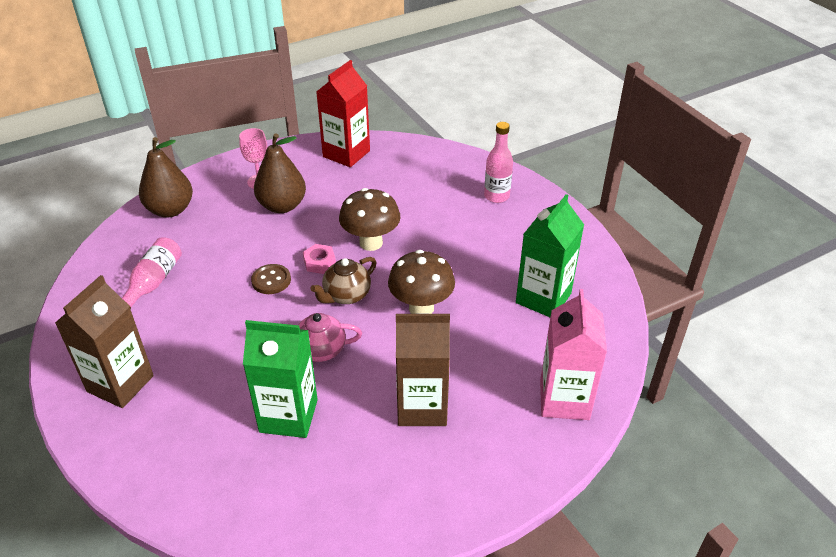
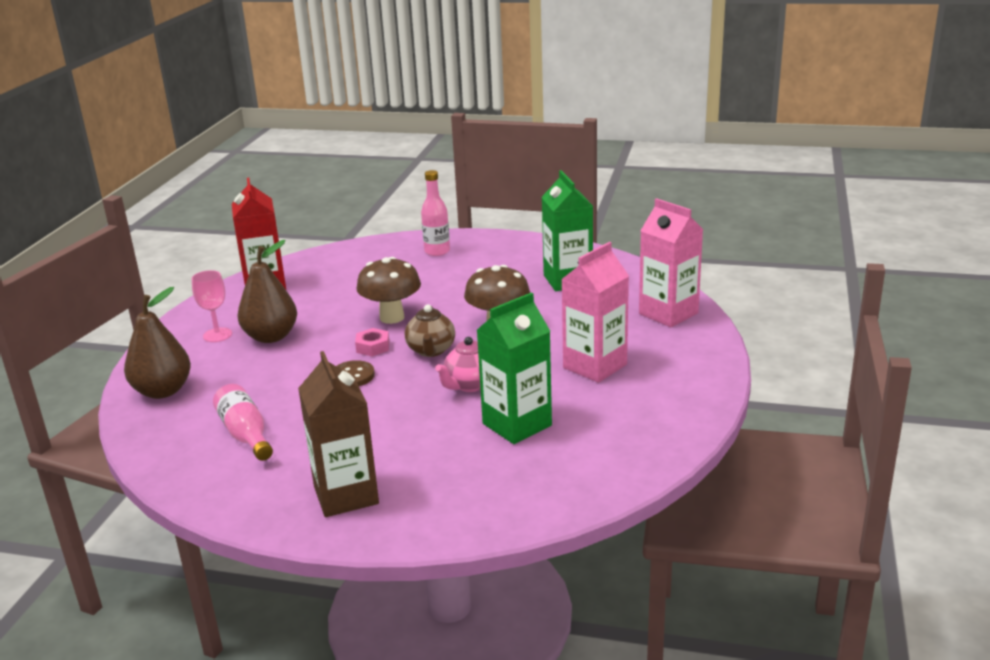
camera: 45 degrees left, 15 degrees down
brown carton [396,313,450,426] -> pink carton [561,242,629,383]

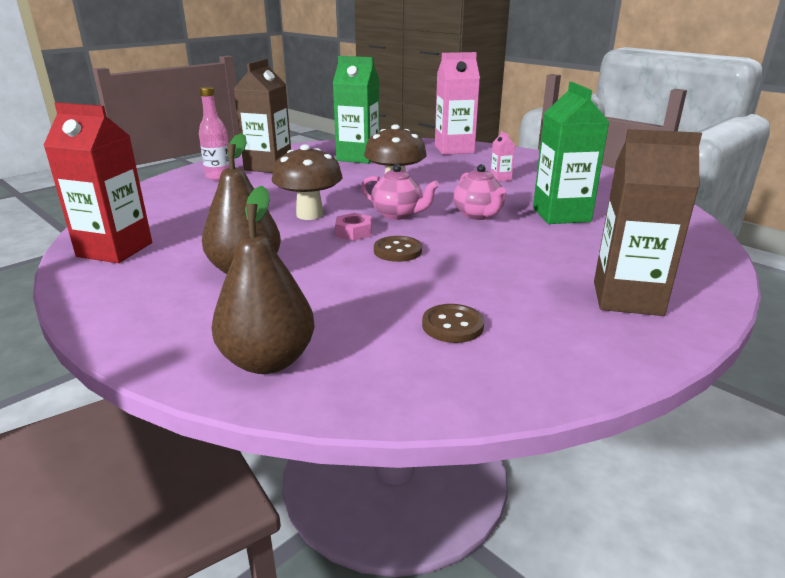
camera: 60 degrees left, 0 degrees up
pink goblet [192,270,232,342] -> none
pink bottle [213,384,273,461] -> brown button [422,304,484,343]
brown teapot [405,304,455,357] -> pink teapot [361,164,439,220]
pink carton [561,242,629,383] -> pink carton [490,131,515,182], size x0.43
none -> brown carton [234,59,291,173]

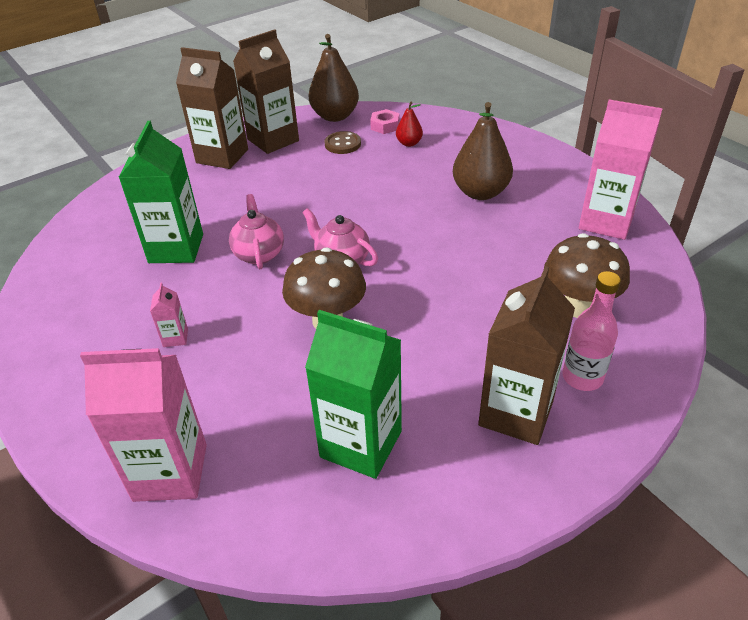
camera: 170 degrees left, 15 degrees up
red carton [43,102,152,263] -> pink carton [579,99,663,240]
brown pear [211,186,315,374] -> brown pear moved to [309,34,359,122]
brown mushroom [272,144,342,220] -> brown mushroom moved to [544,233,630,318]
pink nut [335,213,372,241] -> pink nut moved to [370,109,399,134]
brown button [374,236,422,262] -> none
none -> brown carton [233,29,299,154]
none -> red pear [396,102,423,147]

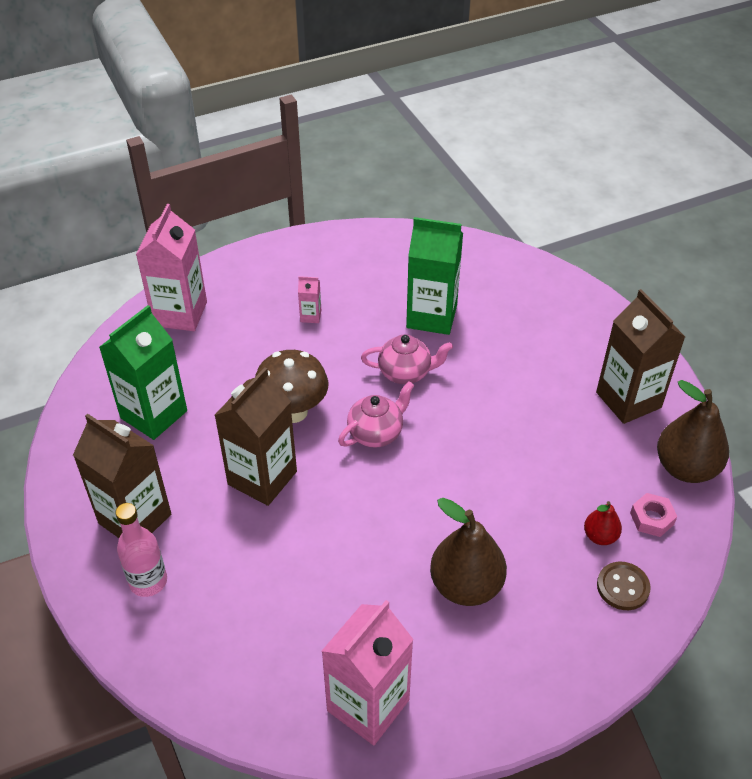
camera: 100 degrees right, 5 degrees up
brown carton [176,47,248,169] -> brown carton moved to [215,367,297,506]
brown button [324,131,361,154] -> brown button moved to [597,562,651,610]
brown mushroom [544,233,630,318] -> none

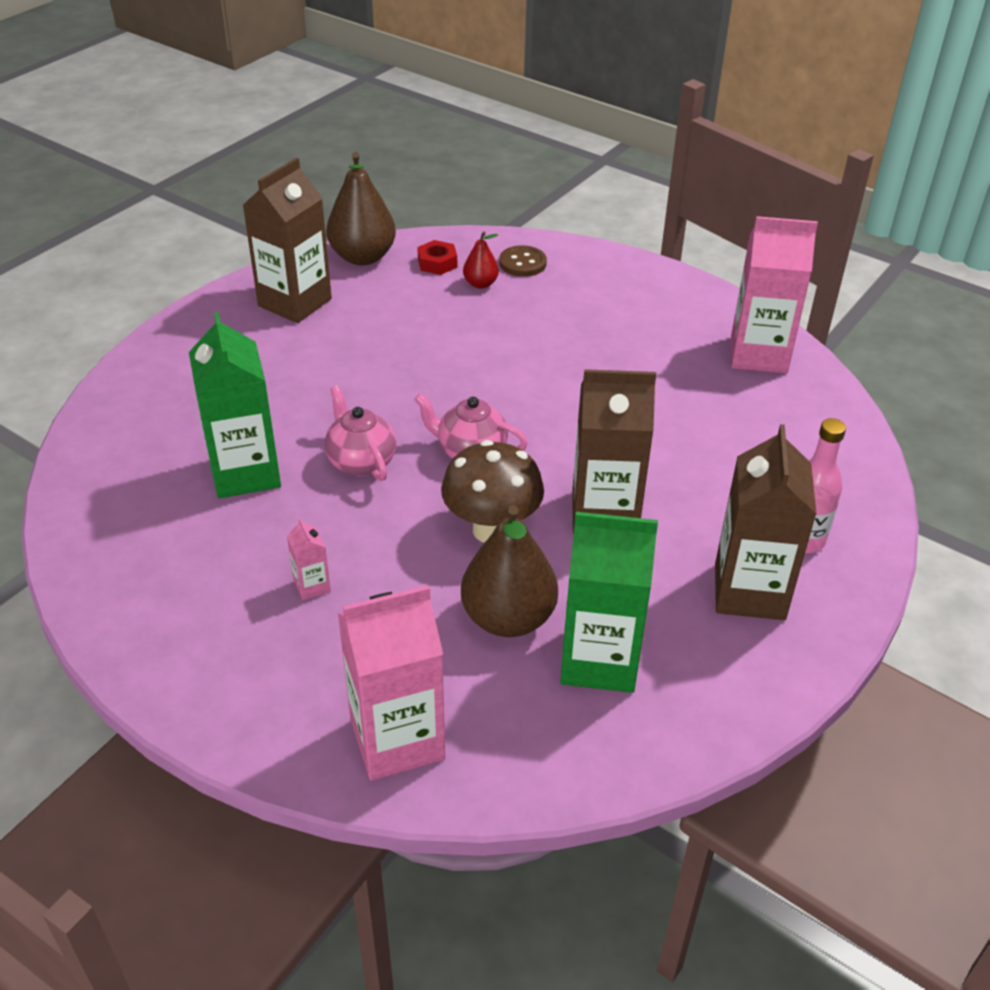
camera: 120 degrees left, 5 degrees down
brown pear [430,498,507,606] -> brown pear moved to [461,505,558,637]
pink nut [630,493,677,537] -> red nut [417,240,457,275]

